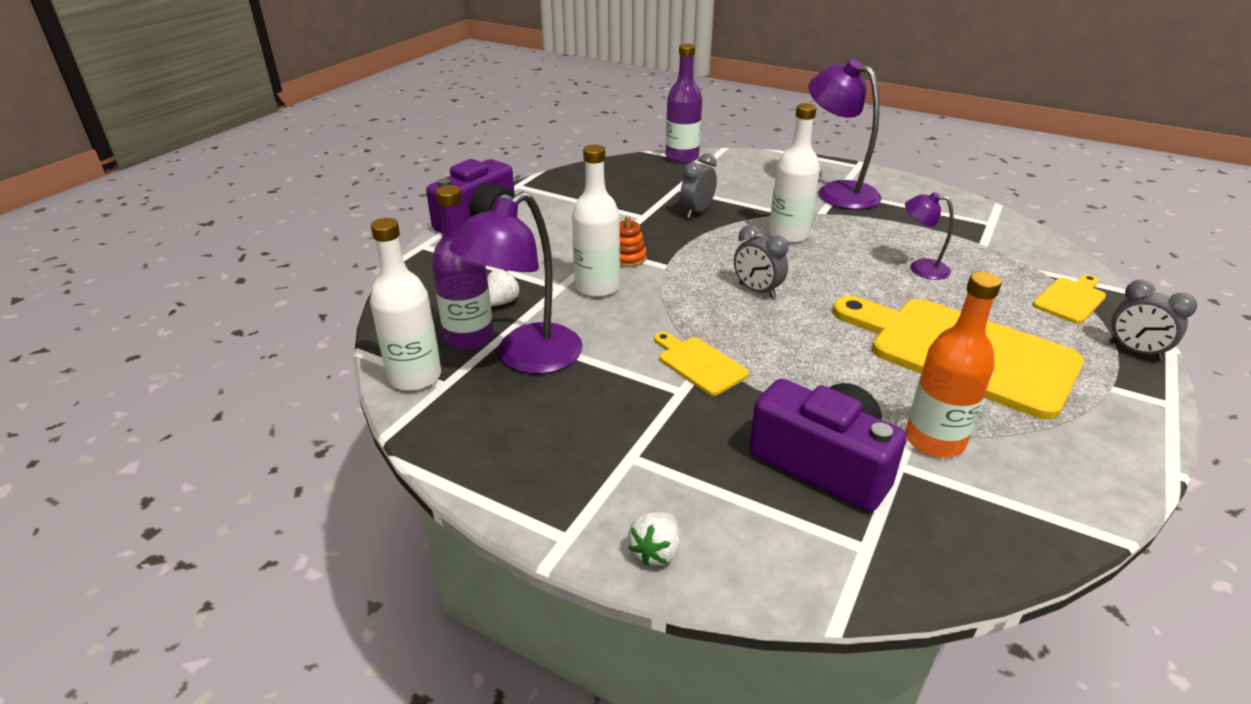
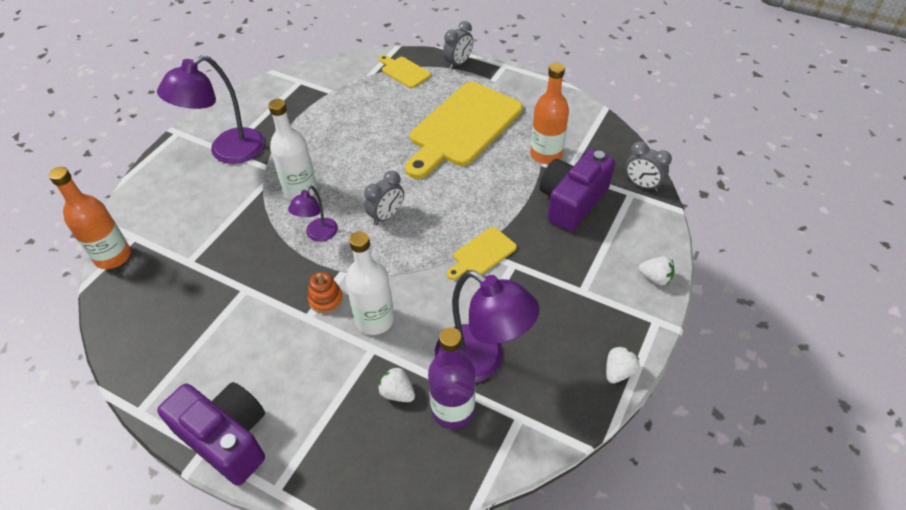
camera: 90 degrees left, 15 degrees up
white bottle [370,218,441,391] -> none
purple bottle [666,44,702,163] -> orange bottle [49,167,131,269]
grey clock [680,153,717,218] -> grey clock moved to [625,141,672,192]
purple lamp [905,192,954,280] -> purple lamp moved to [288,185,338,242]
none -> white strawberry [606,346,640,384]

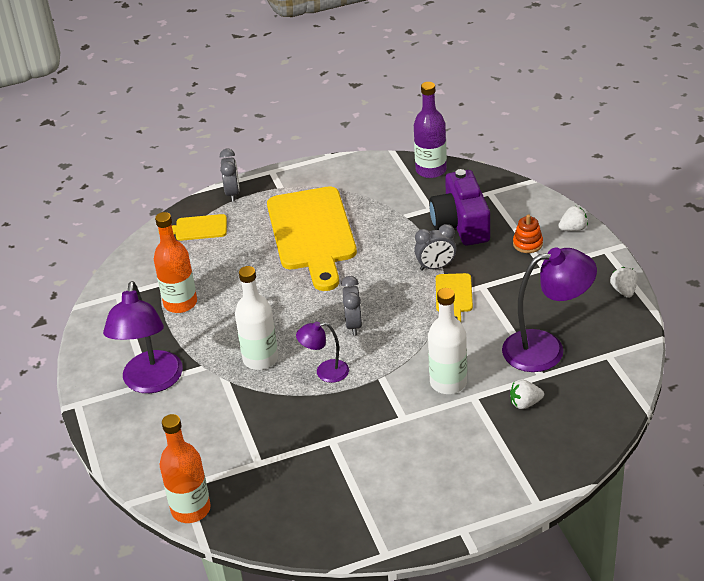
camera: 45 degrees left, 10 degrees down
purple camera [157,382,265,486] -> none
purple lamp [288,185,338,242] -> purple lamp turned 105 degrees clockwise [296,322,349,383]
orange stacking toy [308,272,343,313] -> orange stacking toy moved to [513,215,543,253]
purple bottle [428,327,476,429] -> purple bottle moved to [414,82,447,178]
orange bottle [530,63,569,164] -> orange bottle moved to [154,212,197,313]
grey clock [625,141,672,192] -> grey clock moved to [414,224,457,271]

